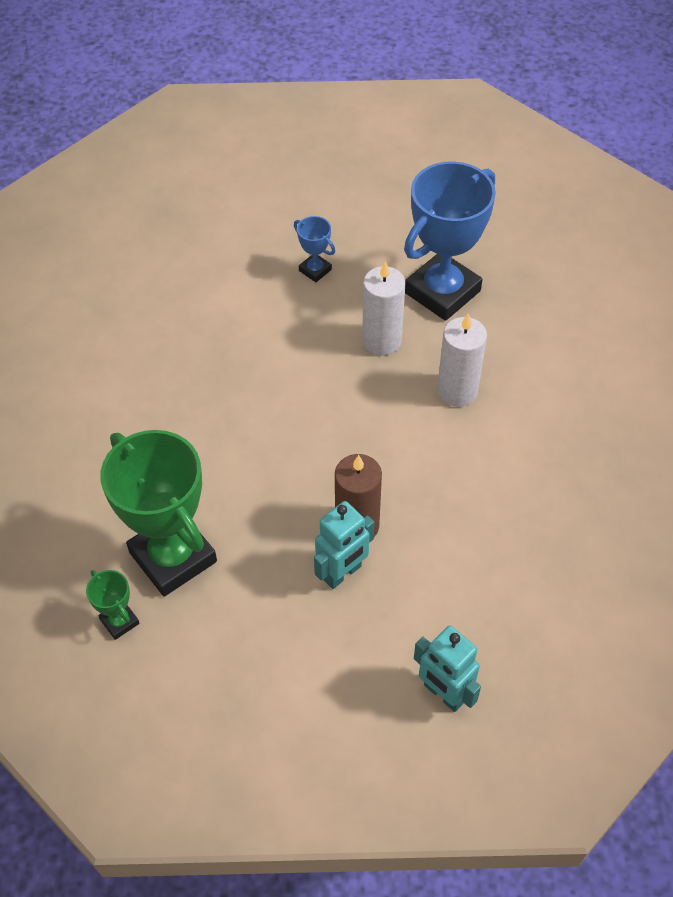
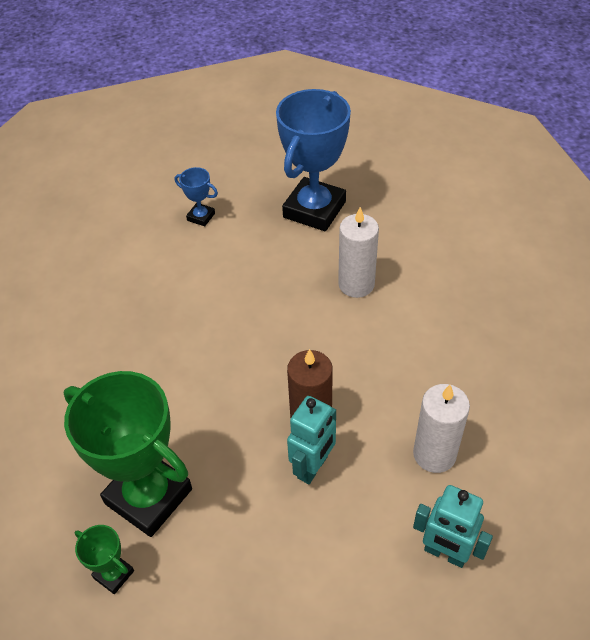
camera: 15 degrees left, 5 degrees down
white candle [362,261,405,356] -> white candle moved to [413,384,470,473]

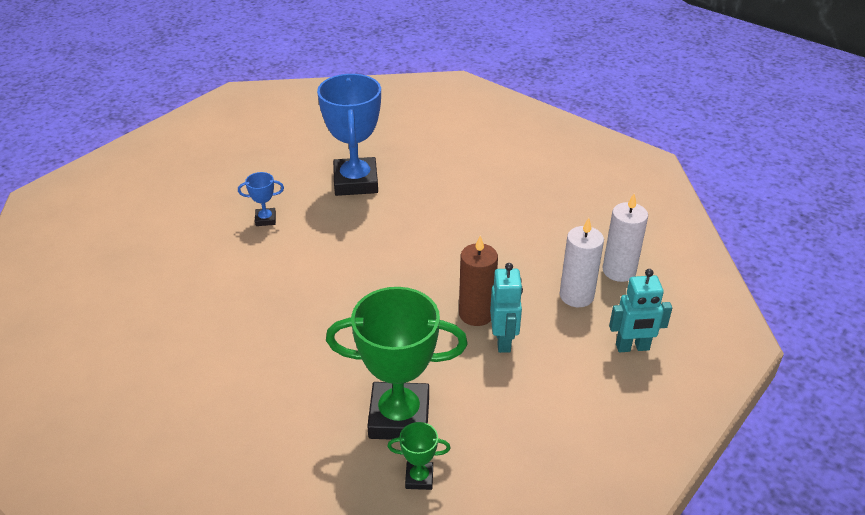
camera: 35 degrees left, 10 degrees down
white candle [338,207,379,298] -> white candle moved to [603,193,648,282]

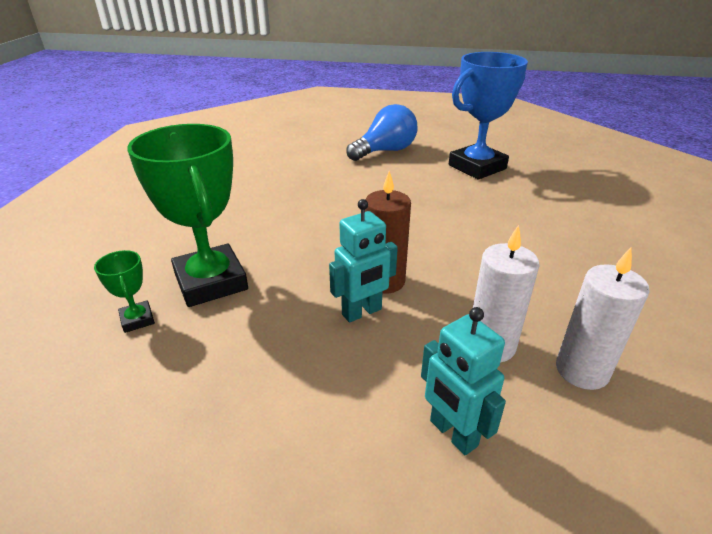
camera: 60 degrees right, 5 degrees down
blue trophy [238,172,284,226] -> blue light bulb [346,104,418,161]

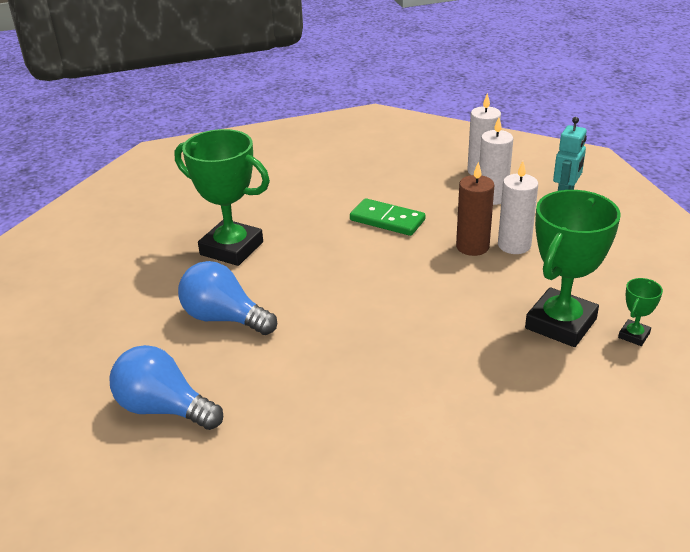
camera: 115 degrees left, 0 degrees up
turquoise robot [329,199,398,323] -> white candle [498,161,538,254]
blue trophy [449,52,528,179] -> green trophy [175,129,270,266]
none -> blue light bulb [110,345,223,430]
none -> green domino [350,198,425,236]

